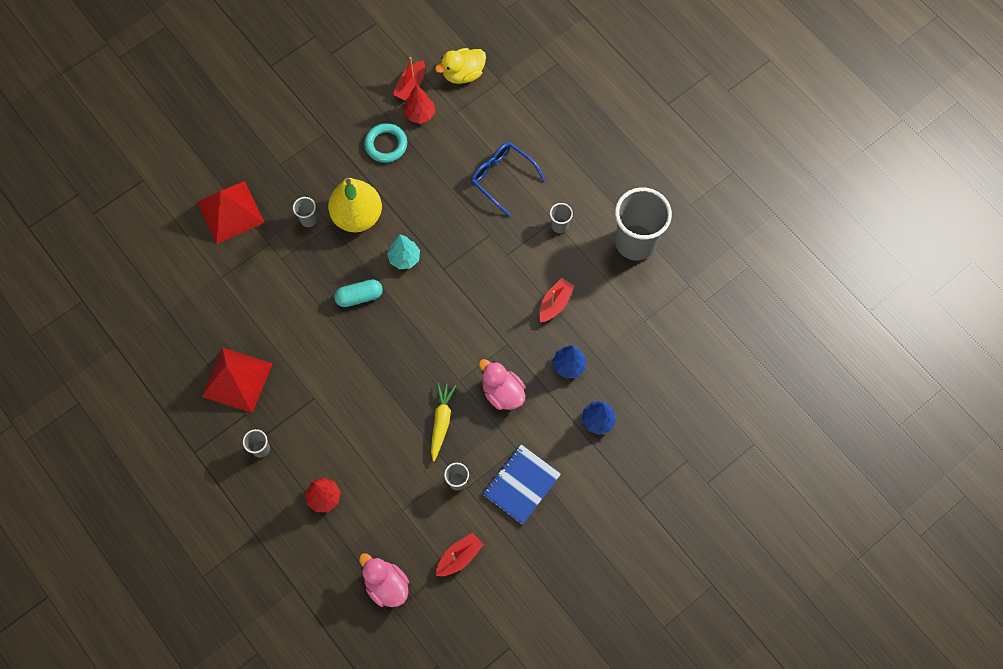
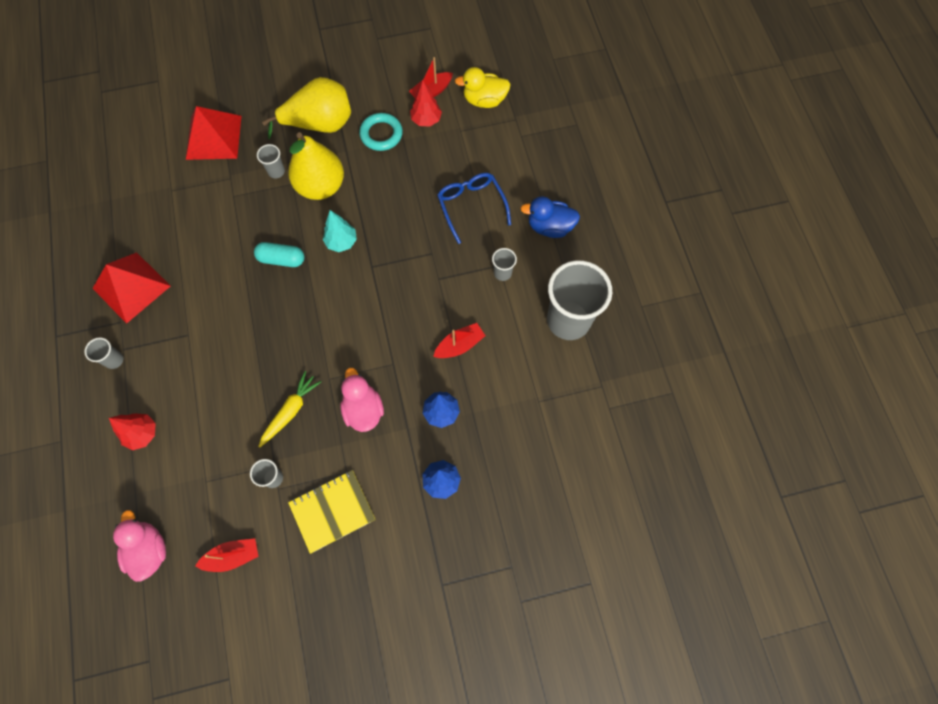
camera: 25 degrees right, 0 degrees up
blue notebook [483,444,561,525] -> yellow notebook [288,470,375,554]
none -> yellow pear [262,77,351,139]
none -> blue duck [520,196,580,238]

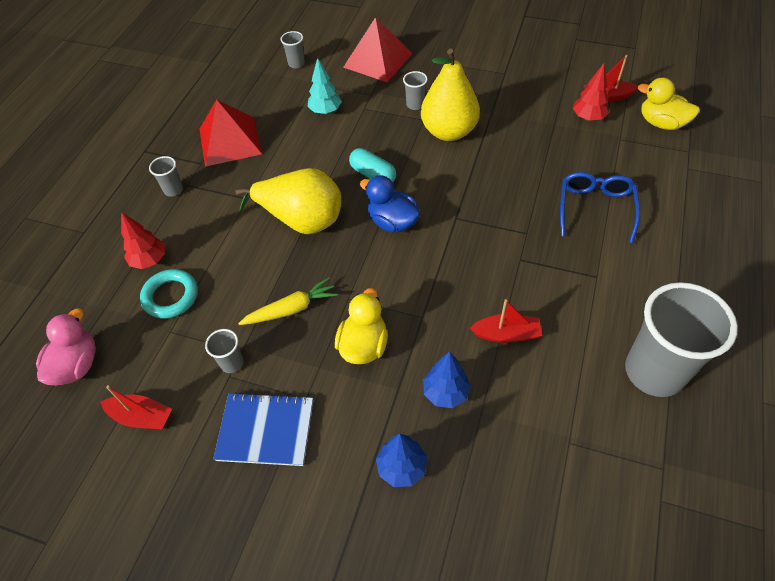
camera: 35 degrees right, 15 degrees down
yellow pear [262,77,351,139] -> yellow pear moved to [236,168,341,234]
yellow notebook [288,470,375,554] -> blue notebook [213,392,313,466]
turquoise tree [323,210,357,252] -> turquoise tree moved to [307,58,342,114]
pink duck [340,368,384,432] -> yellow duck [335,288,388,364]
turquoise ring [359,113,403,151] -> turquoise ring moved to [140,269,198,319]
grey cup [492,248,517,281] -> grey cup moved to [281,31,305,68]
blue duck [520,196,580,238] -> blue duck moved to [360,175,421,233]

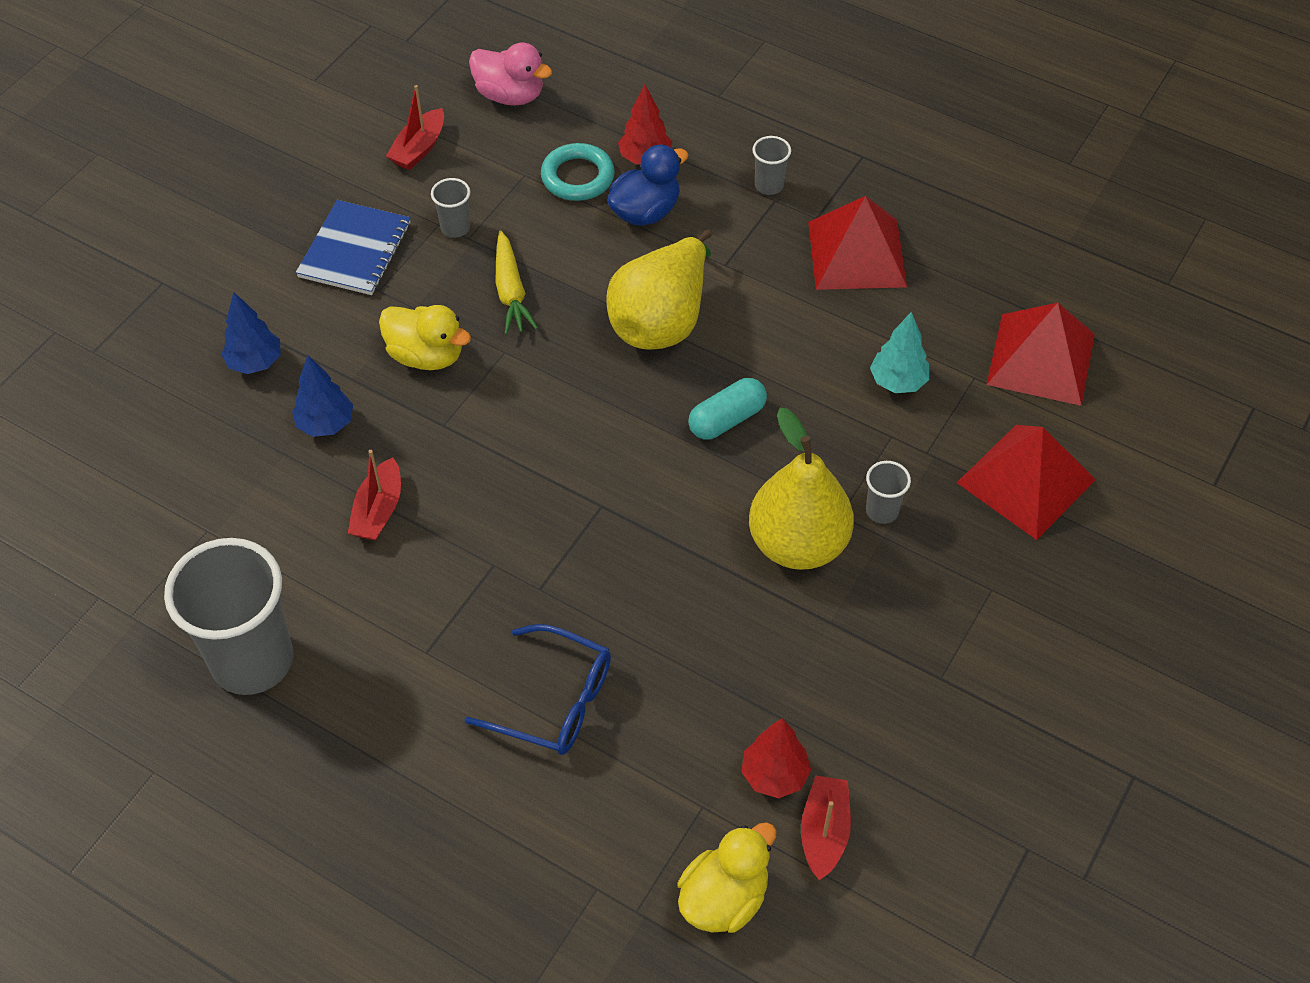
camera: 100 degrees right, 0 degrees up
grey cup [281,31,305,68] -> red pyramid [986,303,1095,406]
blue duck [360,175,421,233] -> blue duck moved to [607,144,689,226]

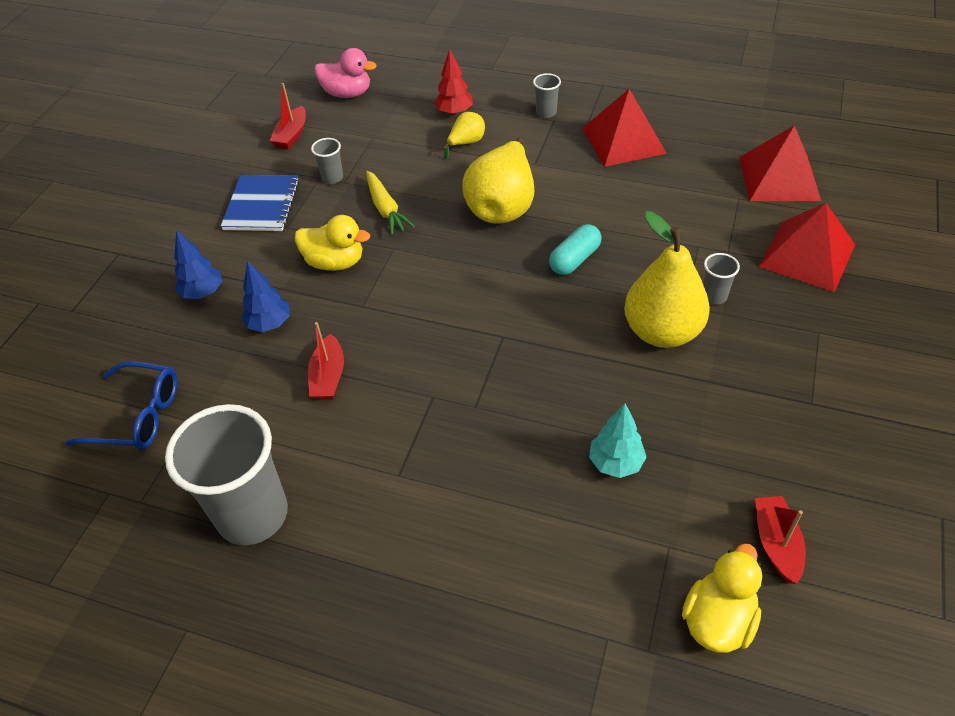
camera: 10 degrees left, 5 degrees down
blue glasses [465,624,611,755] -> blue glasses moved to [65,362,178,450]
turquoise ring [541,143,615,201] -> none
blue duck [607,144,689,226] -> yellow pear [443,112,485,160]
red tree [742,718,811,798] -> none
turquoise tree [870,312,929,393] -> turquoise tree moved to [589,403,647,478]

